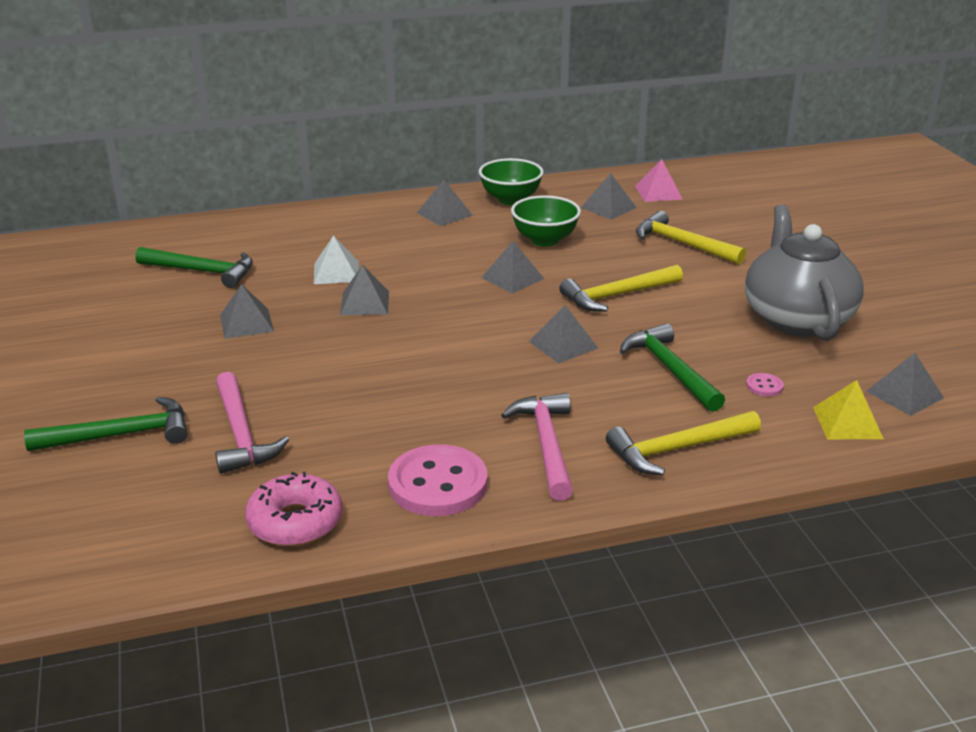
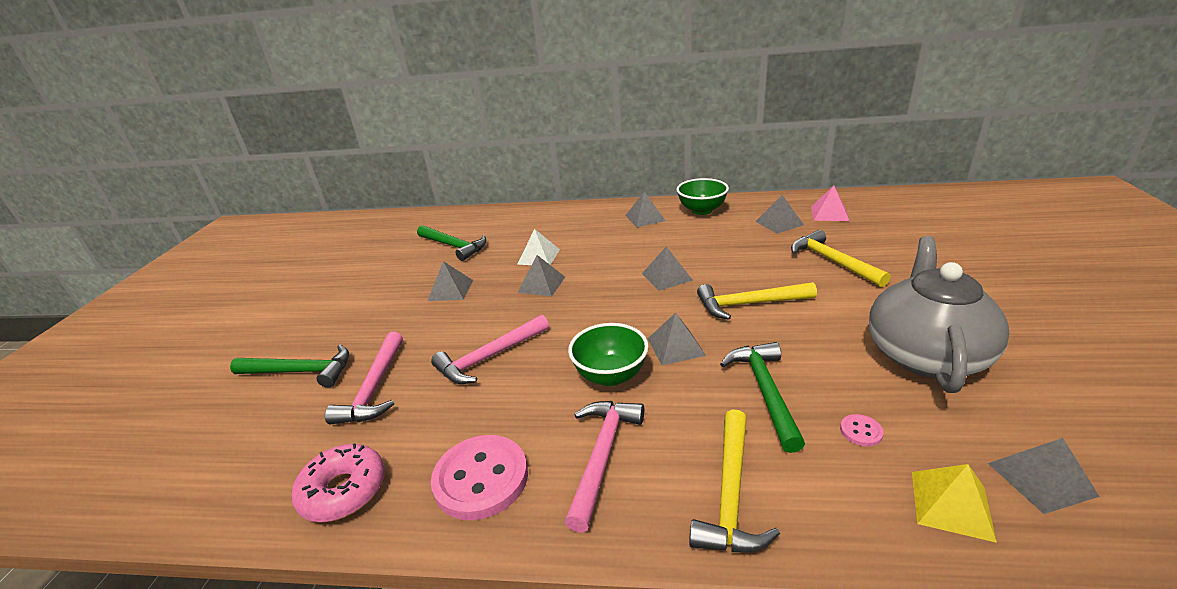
camera: 25 degrees right, 0 degrees up
green bowl [511,195,581,246] -> green bowl moved to [568,323,649,386]
yellow hammer [606,411,761,475] -> yellow hammer turned 75 degrees counterclockwise [689,409,780,552]
none -> pink hammer [431,315,549,384]

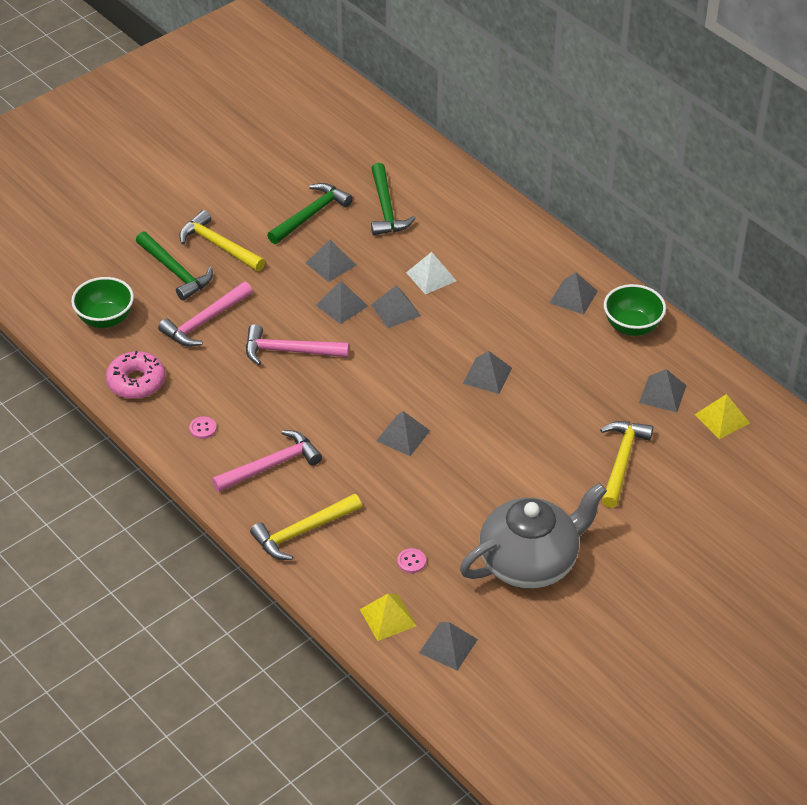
camera: 40 degrees right, 15 degrees up
pink button [431,435,528,520] -> pink button [189,417,217,439], size x0.41
green bowl [568,323,649,386] -> green bowl moved to [71,277,134,328]
yellow hammer [697,282,817,319] -> yellow hammer moved to [179,210,265,271]
green hammer [720,342,805,453] -> green hammer moved to [267,183,353,244]
pink pyramid [811,186,849,221] -> yellow pyramid [694,394,750,439]
none -> grey pyramid [316,281,368,324]

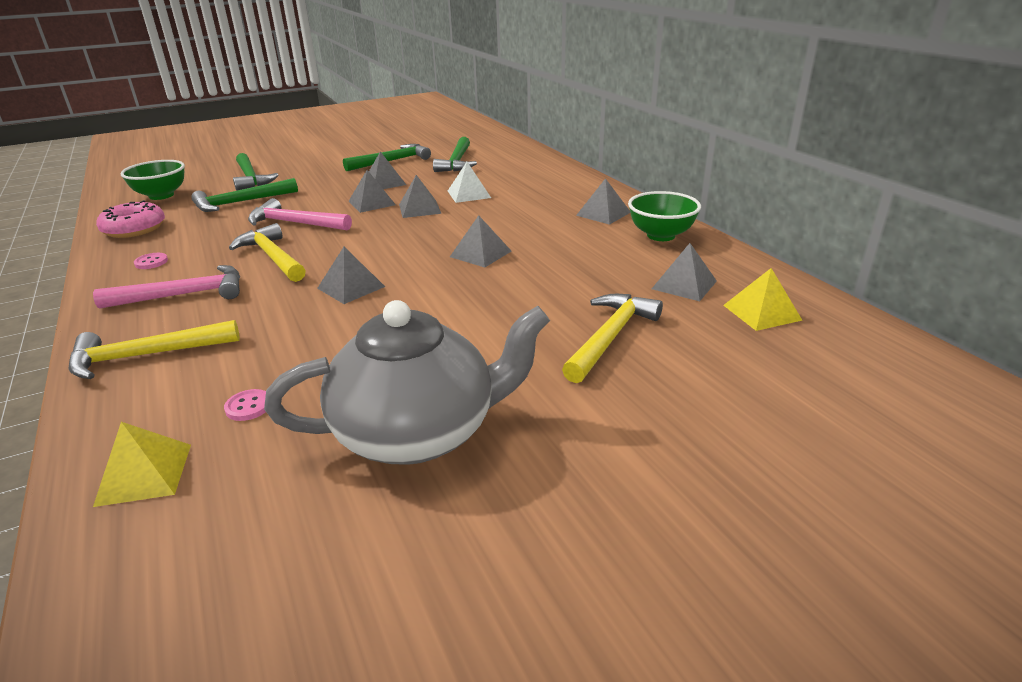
camera: 15 degrees right, 15 degrees down
pink hammer [158,282,253,347] -> green hammer [191,178,298,212]
yellow hammer [179,210,265,271] -> yellow hammer moved to [229,223,306,282]
grey pyramid [419,622,478,671] -> none

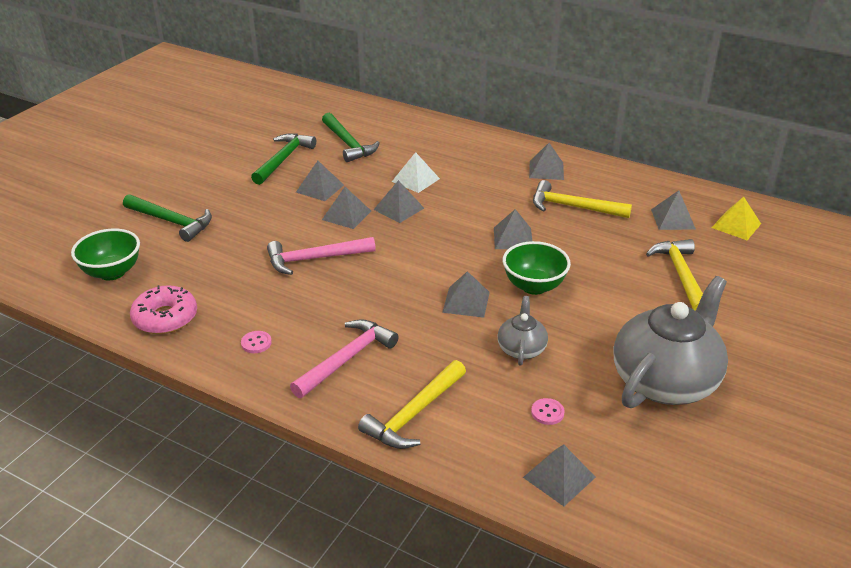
camera: 35 degrees left, 5 degrees up
yellow pyramid [93,422,191,507] -> grey pyramid [523,444,596,506]
green hammer [191,178,298,212] -> none
yellow hammer [229,223,306,282] -> yellow hammer moved to [533,180,632,218]
green bowl [628,191,701,241] -> green bowl moved to [503,241,571,295]
none -> grey teapot [498,296,548,366]

